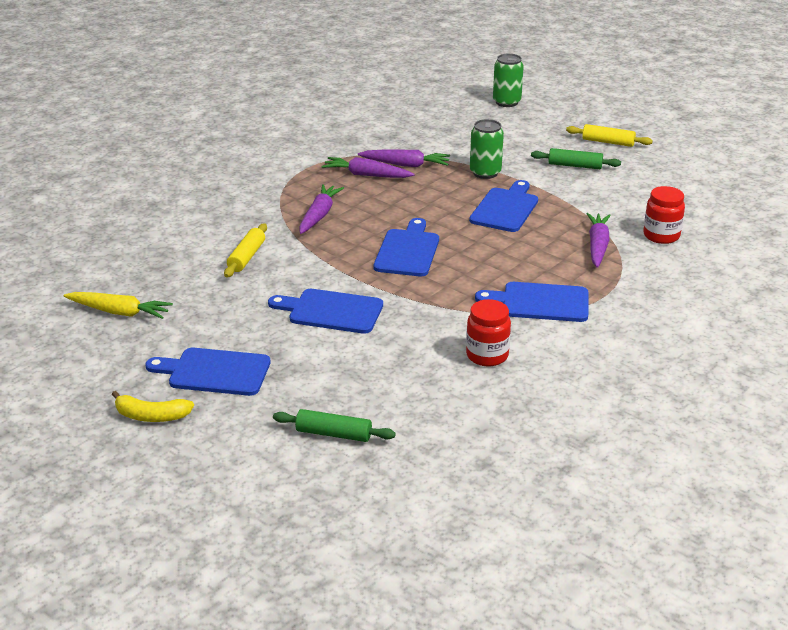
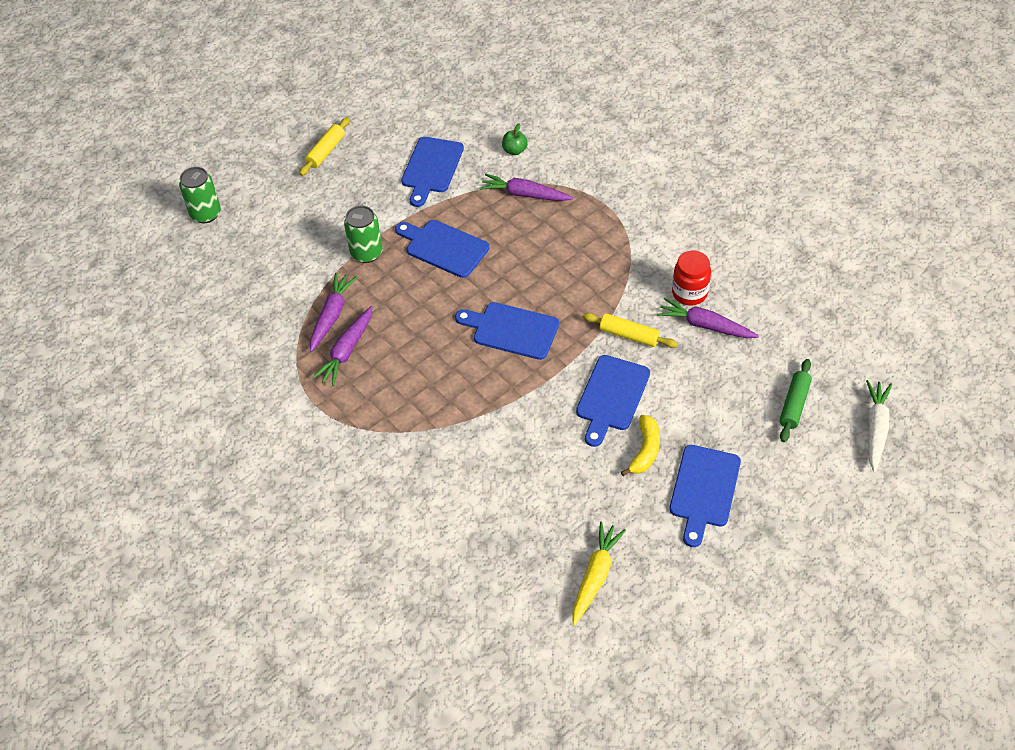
camera: 80 degrees left, 20 degrees up
yellow banana [112,391,194,422] -> yellow banana moved to [621,415,660,476]
yellow rolling pin [224,223,267,278] -> yellow rolling pin moved to [583,313,678,348]
purple carrot [299,184,344,234] -> purple carrot moved to [657,298,759,338]
blue cutting board [475,282,588,322] -> blue cutting board moved to [401,137,464,207]
green rolling pin [531,148,621,169] -> none
red jar [643,186,685,244] -> green apple [502,123,528,155]
none -> white carrot [866,380,892,473]

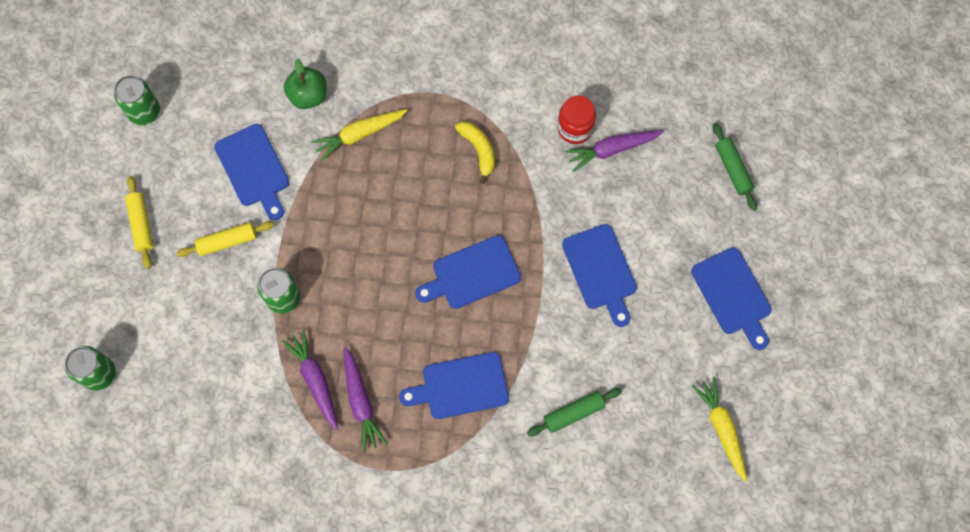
camera: 45 degrees left, 20 degrees up
blue cutting board [395,220,489,278] -> blue cutting board moved to [399,352,509,419]
purple carrot [479,173,573,201] -> yellow carrot [311,109,408,161]
green apple [502,123,528,155] -> green apple [284,59,327,109], size x1.52
yellow rolling pin [583,313,678,348] -> yellow rolling pin moved to [176,221,274,257]
yellow banana [621,415,660,476] -> yellow banana moved to [455,121,495,184]
white carrot [866,380,892,473] -> none
none -> green can [114,75,160,125]
none -> green rolling pin [527,388,622,436]

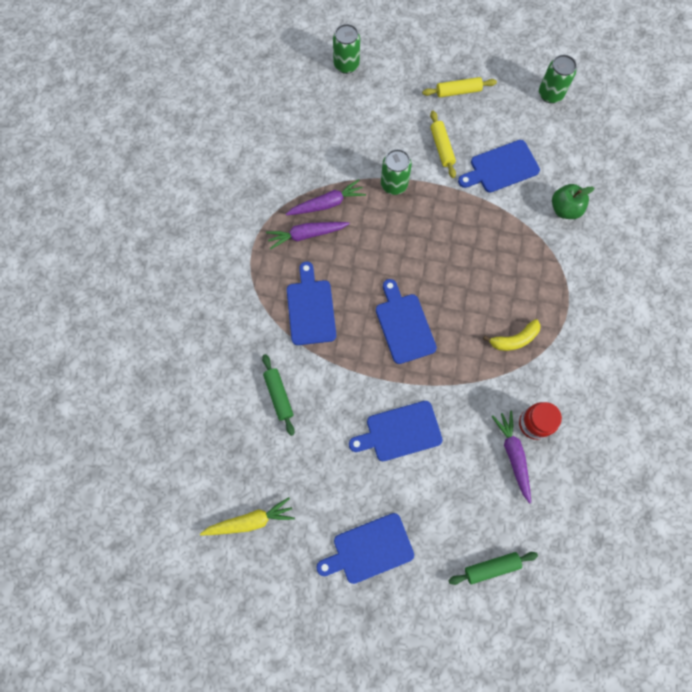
camera: 95 degrees right, 0 degrees up
yellow carrot [311,109,408,161] -> none

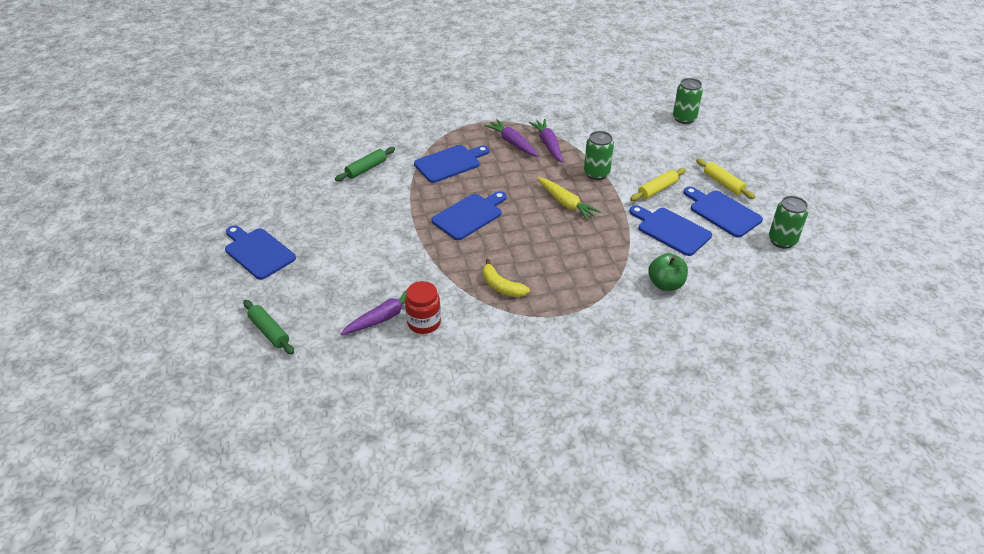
camera: 65 degrees right, 30 degrees down
yellow carrot [200,497,295,535] -> yellow carrot moved to [537,177,601,221]
purple carrot [286,179,366,215] -> purple carrot turned 150 degrees counterclockwise [529,119,563,163]
blue cutting board [349,401,442,461] -> blue cutting board moved to [683,187,763,238]

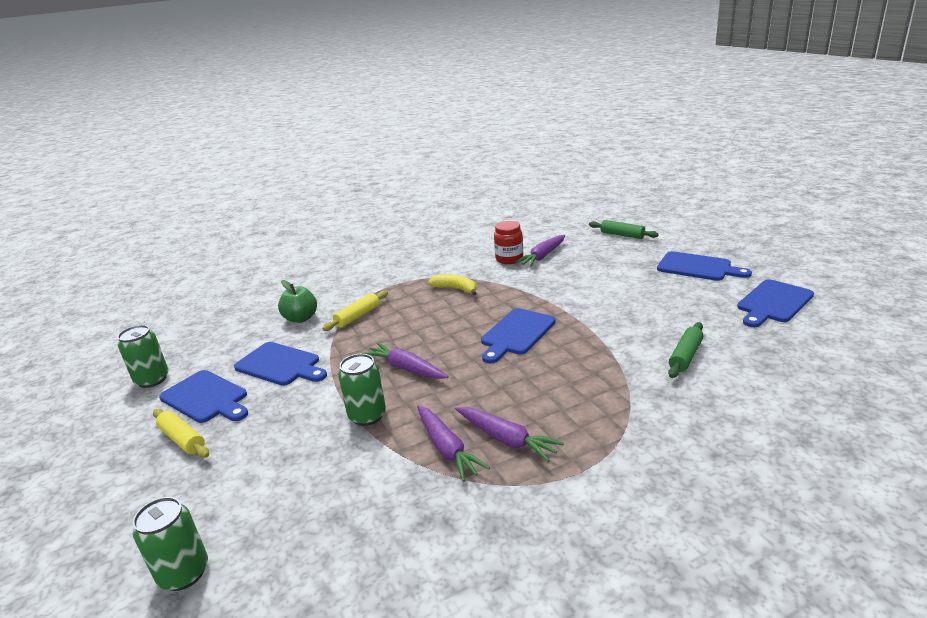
camera: 170 degrees right, 15 degrees down
blue cutting board [414,145,489,183] -> blue cutting board moved to [737,279,814,327]
yellow carrot [537,177,601,221] -> purple carrot [362,342,448,379]
yellow rolling pin [630,168,686,201] -> yellow rolling pin moved to [322,291,388,331]

